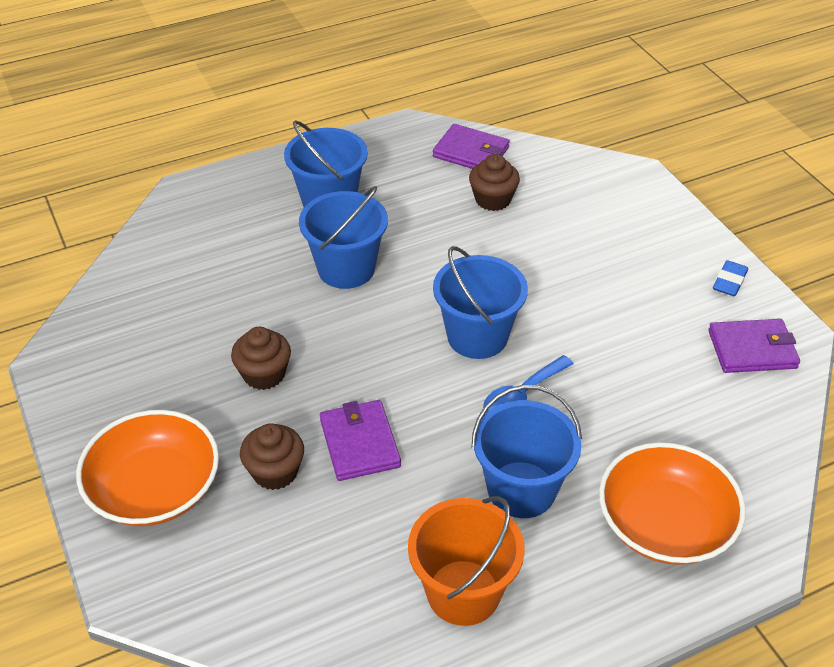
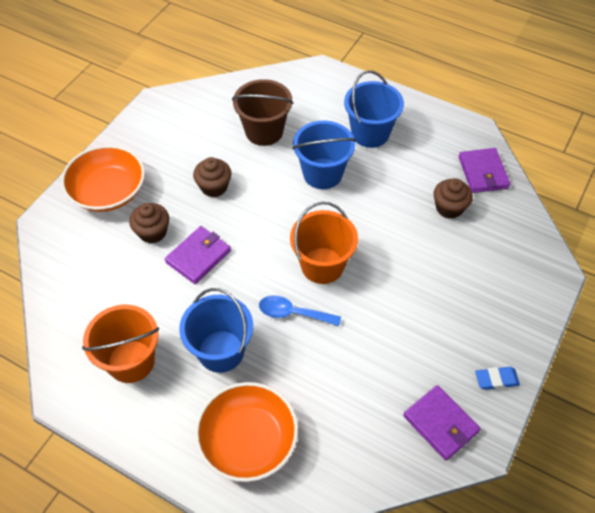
camera: 55 degrees right, 10 degrees up
blue bucket [433,246,528,359] -> orange bucket [290,202,358,284]
none -> brown bucket [232,79,294,146]

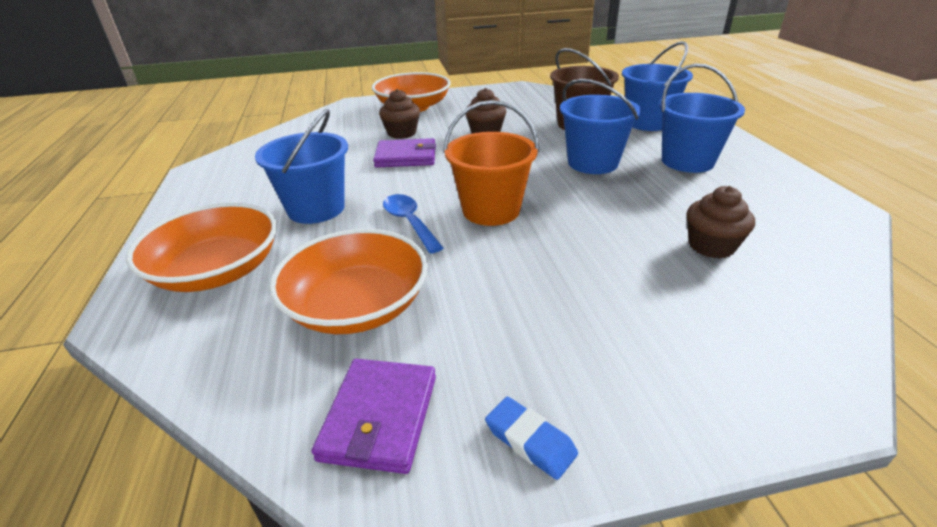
camera: 50 degrees right, 20 degrees down
orange bucket [82,305,159,383] -> none
purple wallet [459,148,510,193] -> none
none -> orange bowl [269,229,428,334]
none -> blue bucket [622,41,693,131]

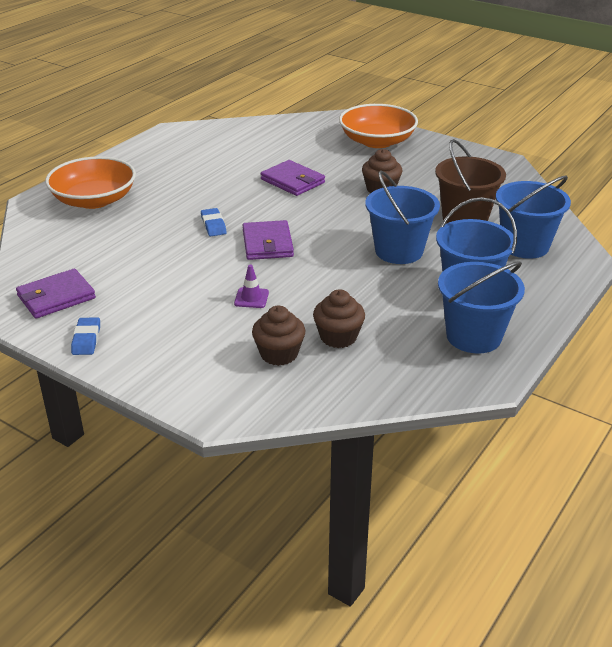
camera: 45 degrees right, 0 degrees up
blue bucket [255,109,348,224] -> blue bucket moved to [438,261,525,354]
orange bowl [269,229,428,334] -> none
brown cupcake [379,89,420,139] -> brown cupcake moved to [252,306,305,366]
blue spoon [383,194,443,254] -> blue eraser [201,208,227,236]
orange bucket [443,100,539,226] -> purple wallet [243,220,294,260]
none -> purple traffic cone [234,264,269,308]

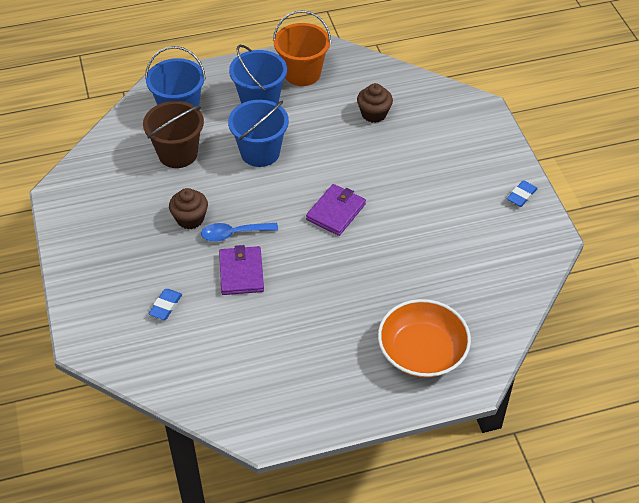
camera: 140 degrees left, 15 degrees up
purple wallet [16,269,96,319] -> none
blue eraser [201,208,227,236] -> blue eraser moved to [149,289,182,320]
purple traffic cone [234,264,269,308] -> none
brown cupcake [252,306,305,366] -> none
orange bowl [339,104,418,148] -> none
blue bucket [438,261,525,354] -> orange bucket [273,10,331,86]
none -> blue spoon [201,223,278,242]

